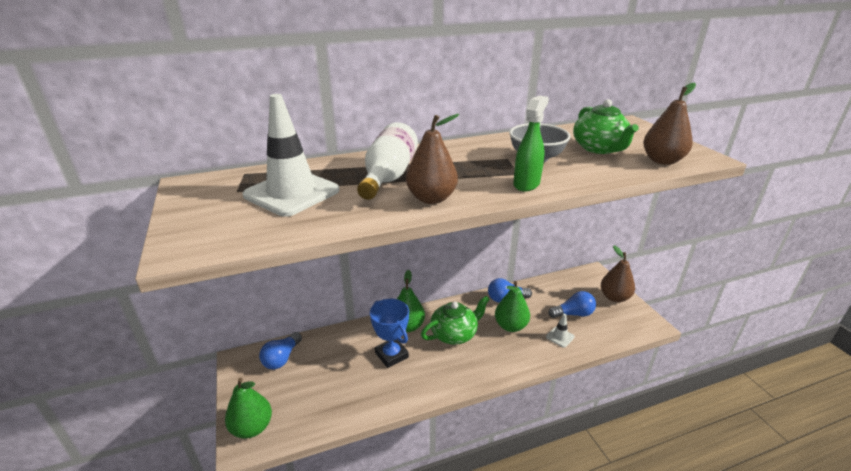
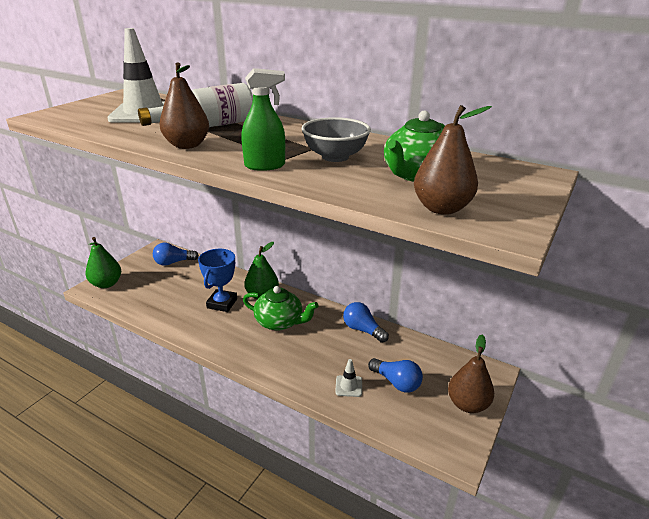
camera: 50 degrees right, 0 degrees up
green pear [495,281,530,332] -> none

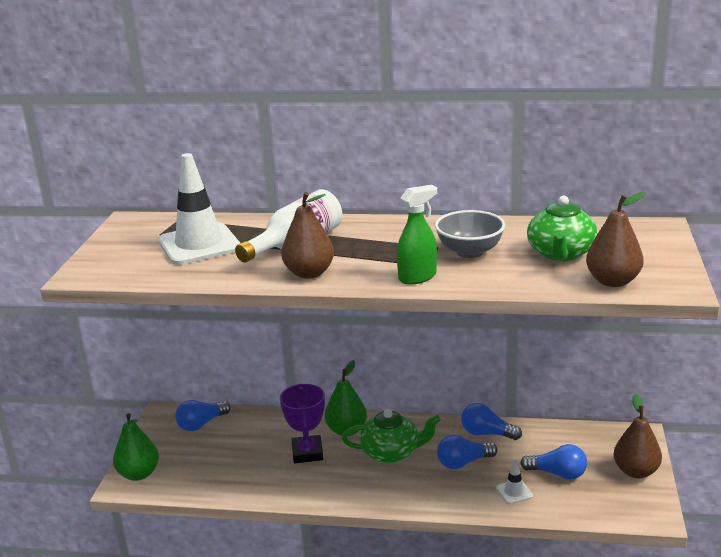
camera: 20 degrees left, 5 degrees down
blue trophy [198,249,237,312] -> purple trophy [280,384,325,463]
none -> blue light bulb [437,435,498,469]

